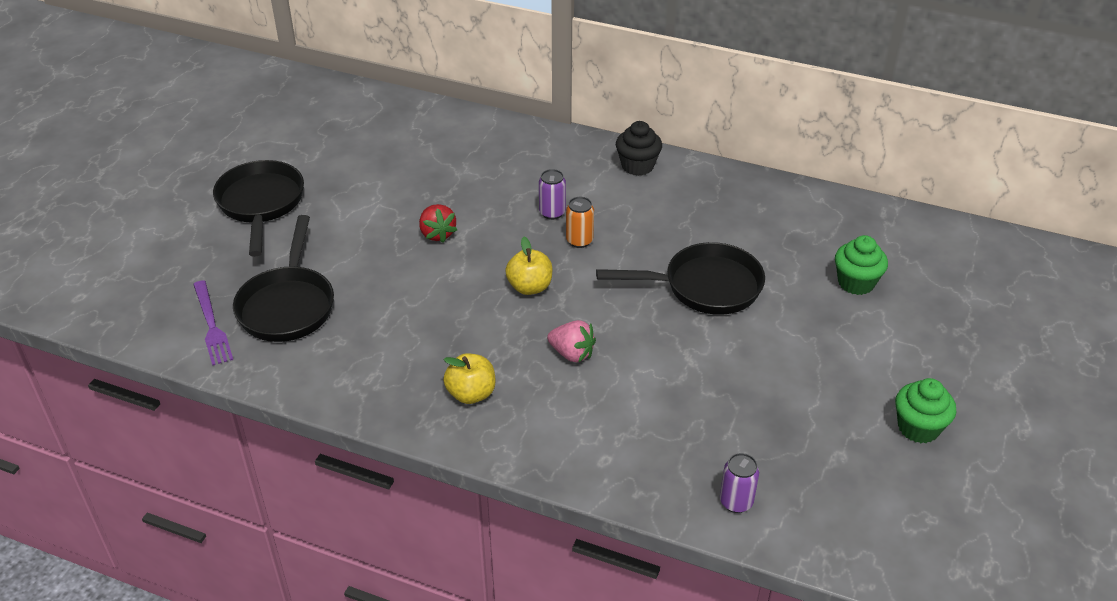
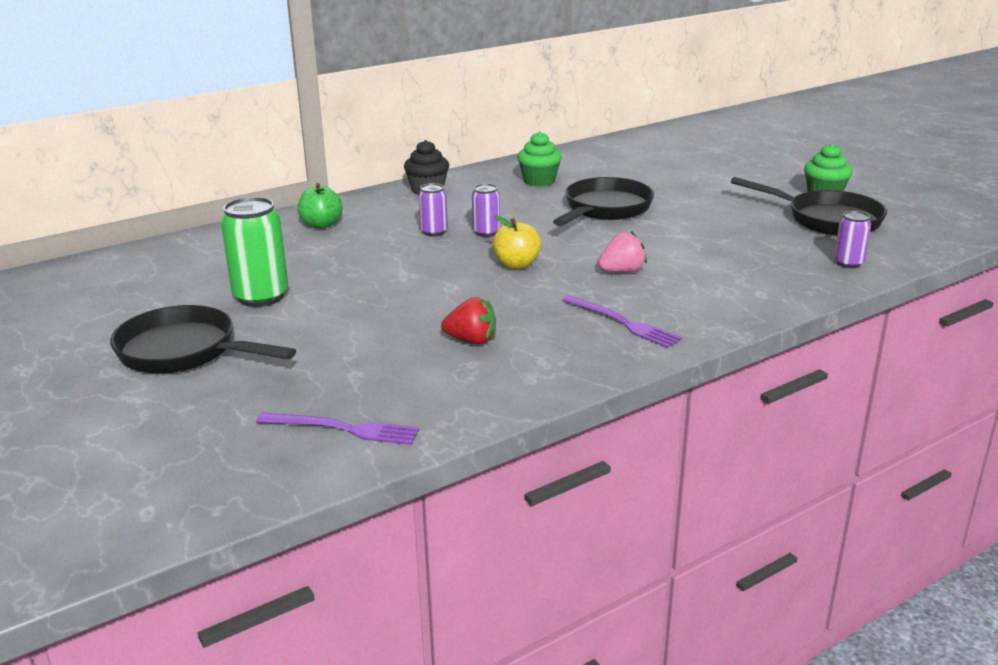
camera: 55 degrees left, 15 degrees down
black pan [233,215,334,342] -> black pan moved to [731,177,887,236]
red strawberry [419,204,457,243] -> red strawberry moved to [441,297,496,344]
yellow apple [443,353,495,404] -> purple fork [562,295,682,348]
orange can [566,197,594,248] -> purple can [472,184,500,237]
green cupcake [835,235,888,295] -> green cupcake moved to [517,132,562,186]
none -> green can [221,197,289,307]
none -> green apple [298,183,343,229]

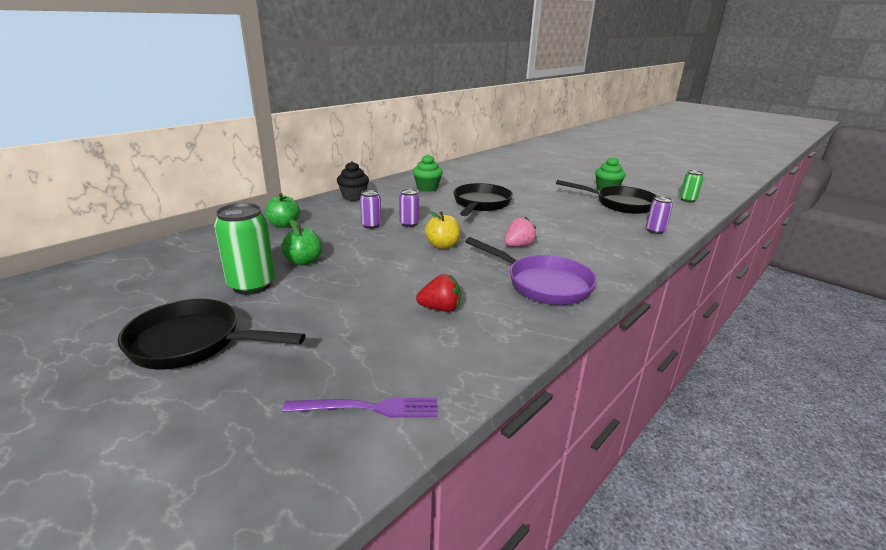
camera: 15 degrees left, 0 degrees up
purple fork [562,295,682,348] -> purple pan [465,237,597,305]
none -> green apple [281,219,322,266]
none -> green can [680,170,704,203]

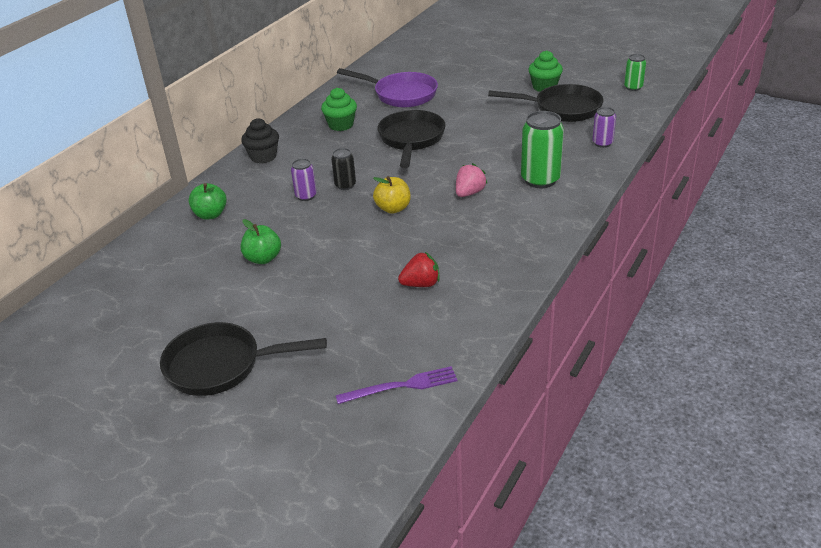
camera: 10 degrees left, 10 degrees up
green can [214,203,275,295] -> green can moved to [521,111,564,188]
purple can [399,189,419,227] -> black can [331,148,356,190]
purple pan [465,237,597,305] -> purple pan moved to [337,68,438,108]

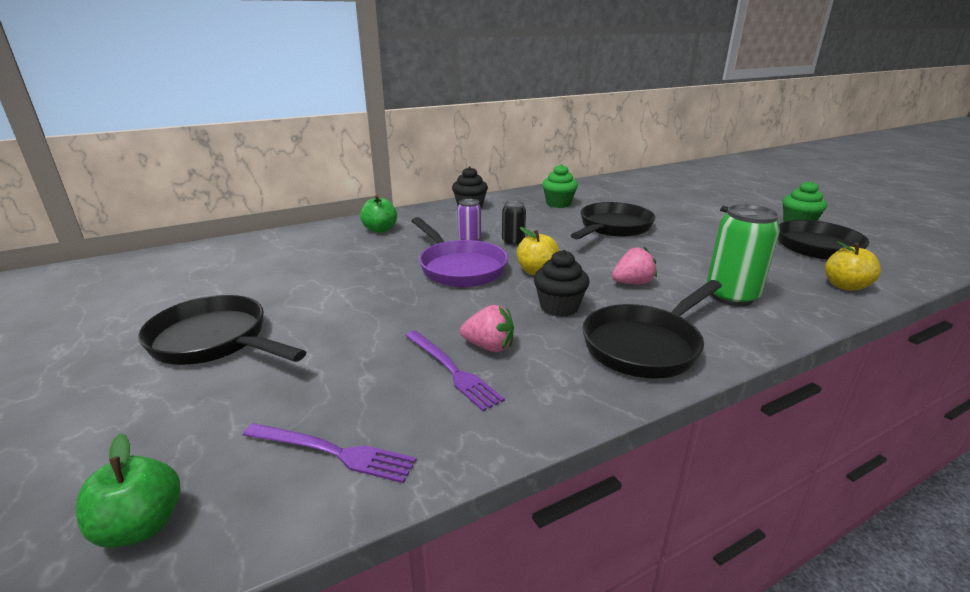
camera: 30 degrees right, 10 degrees down
green apple [241,219,281,264] -> green apple moved to [76,433,180,548]
purple pan [337,68,438,108] -> purple pan moved to [412,217,508,287]
red strawberry [398,252,440,287] -> pink strawberry [460,305,514,352]
purple can [592,107,616,148] -> yellow apple [825,241,881,291]
green can [624,54,646,91] -> none
none -> purple fork [405,330,505,412]
none -> black cupcake [534,250,590,317]
none -> black pan [583,280,722,379]

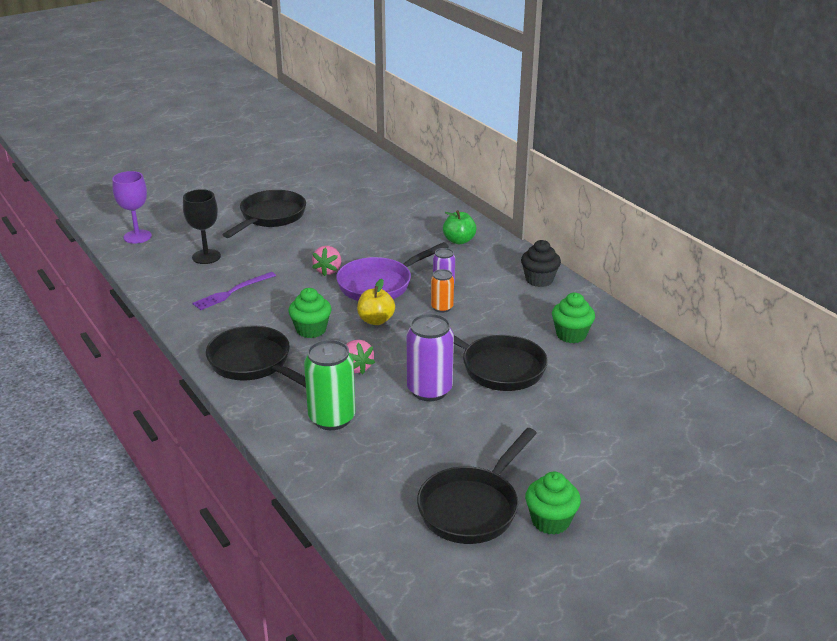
camera: 85 degrees right, 5 degrees up
green apple [76,433,180,548] -> purple goblet [112,171,152,244]
purple fork [243,423,417,483] -> none
pink strawberry [460,305,514,352] -> pink strawberry moved to [312,246,341,276]
black can [502,201,526,246] -> orange can [431,269,454,313]
black cupcake [534,250,590,317] -> green cupcake [288,288,331,338]
yellow apple [825,241,881,291] -> none
none -> black goblet [183,189,221,264]
none -> purple can [407,314,454,401]

